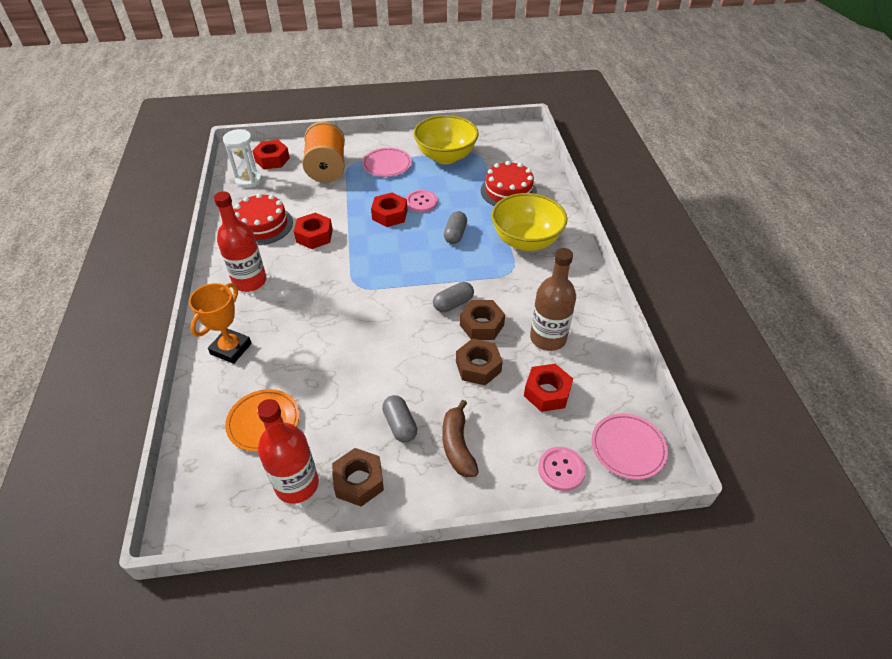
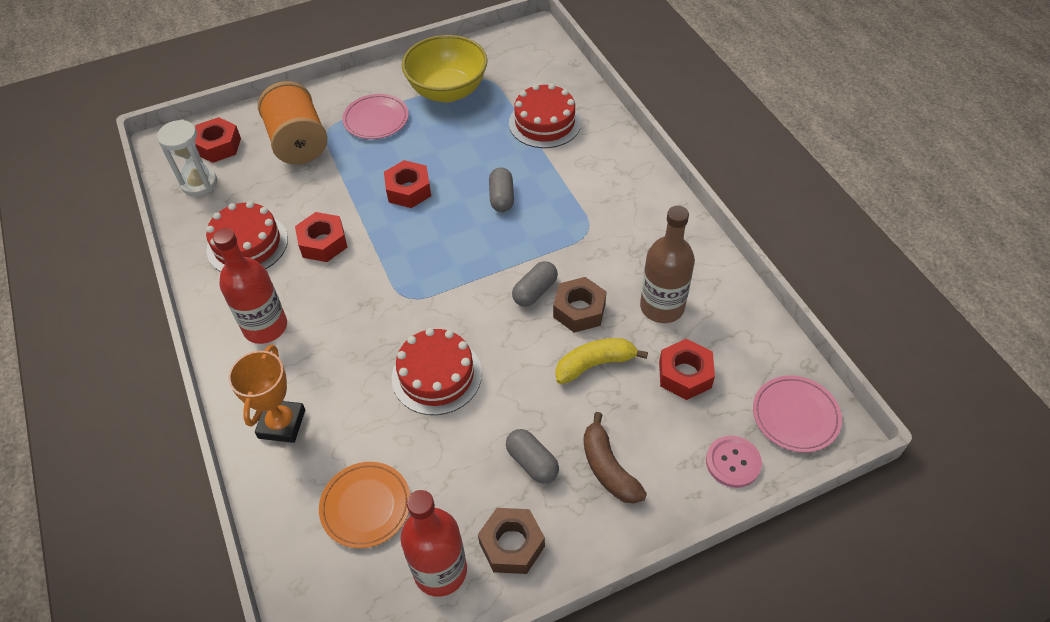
camera: 15 degrees left, 5 degrees up
pink button [406,190,437,213] -> none
brown nut [456,338,503,385] -> yellow banana [555,338,648,384]
yellow bowl [492,193,567,251] -> none
none -> red cake [392,328,482,415]

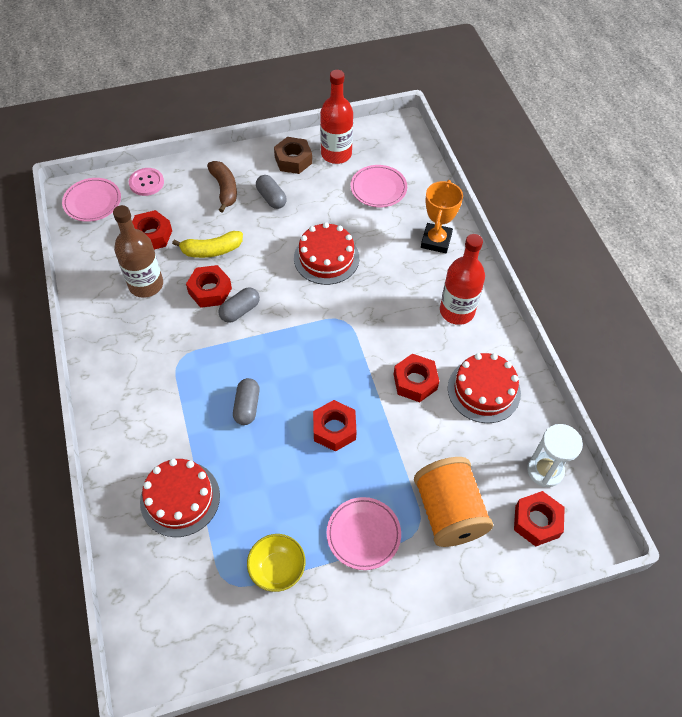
camera: 175 degrees left, 5 degrees up
orange plate [319,462,410,548] -> pink plate [351,165,407,207]
yellow bowl [402,35,488,102] -> yellow bowl [247,534,305,592], size x0.58
brown nut [553,277,607,333] -> red nut [186,265,232,308]

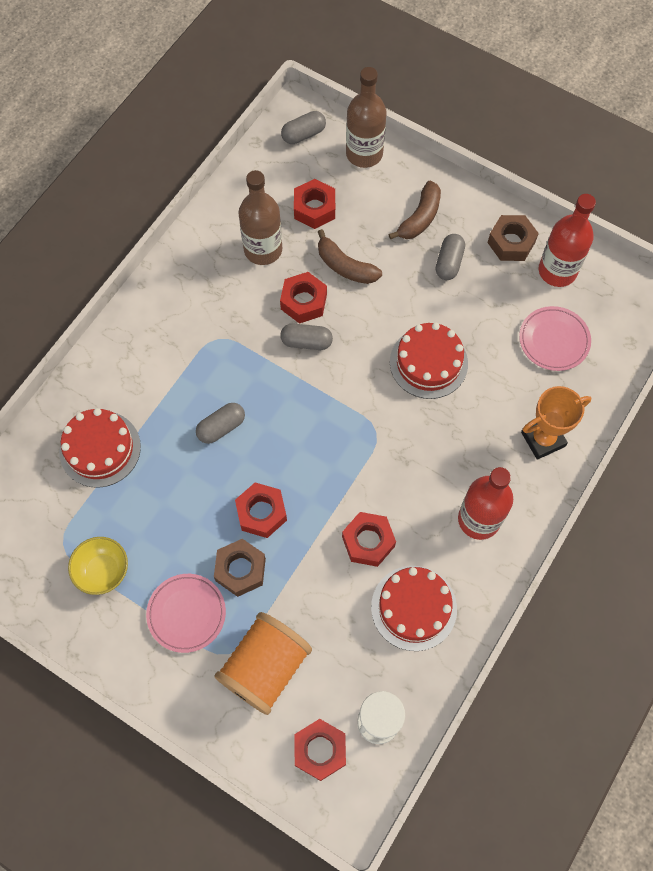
camera: 50 degrees right, 10 degrees up
pink plate [62,178,121,222] -> grey capsule [281,111,326,144]
pink button [129,168,164,196] -> brown bottle [346,67,387,168]
yellow banana [172,231,243,258] -> brown banana [318,229,382,284]
none -> brown nut [214,539,266,597]

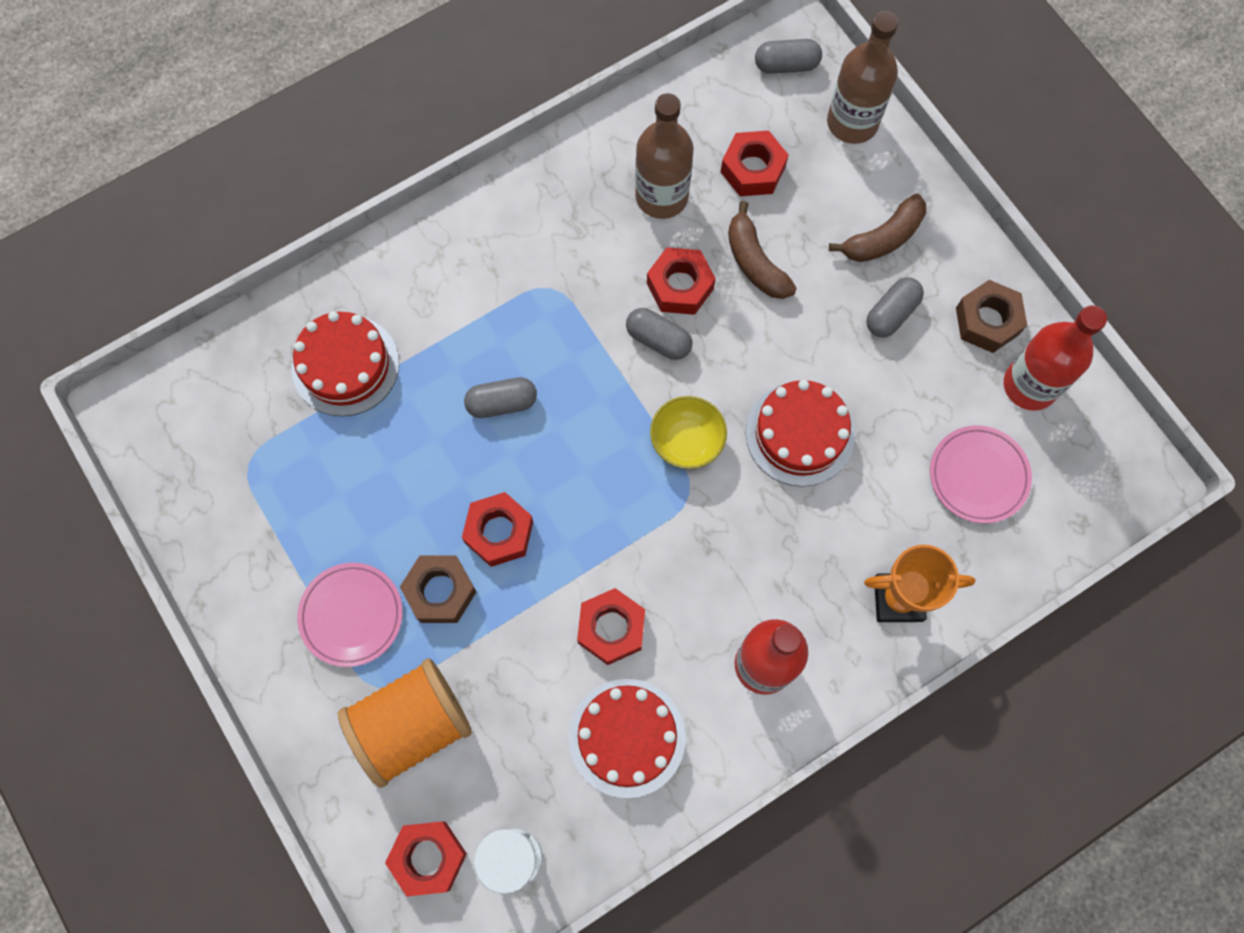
camera: 25 degrees right, 5 degrees up
yellow bowl [68,537,128,595] -> yellow bowl moved to [650,396,727,469]

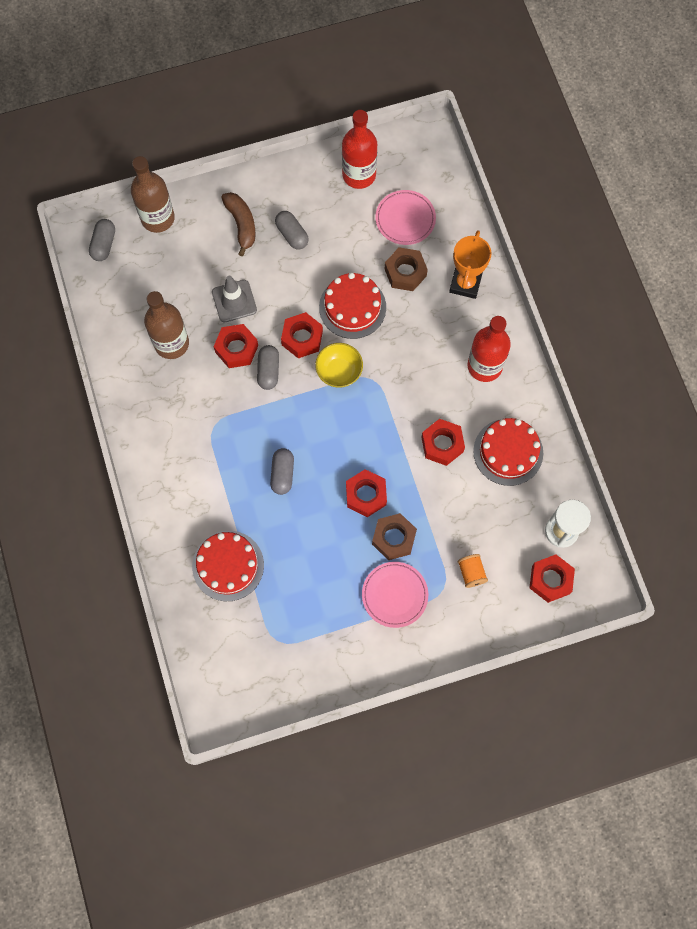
camera: 75 degrees left, 0 degrees up
orange spool [338,658,472,788] -> orange spool [458,554,488,588], size x0.44
grey capsule [626,308,692,360] -> grey capsule turned 45 degrees counterclockwise [257,345,279,390]
red nut [721,130,789,196] -> red nut moved to [281,312,323,358]
brown banana [728,201,797,299] -> grey traffic cone [212,276,257,323]
brown nut [956,280,1027,353] -> brown nut moved to [385,247,428,291]

